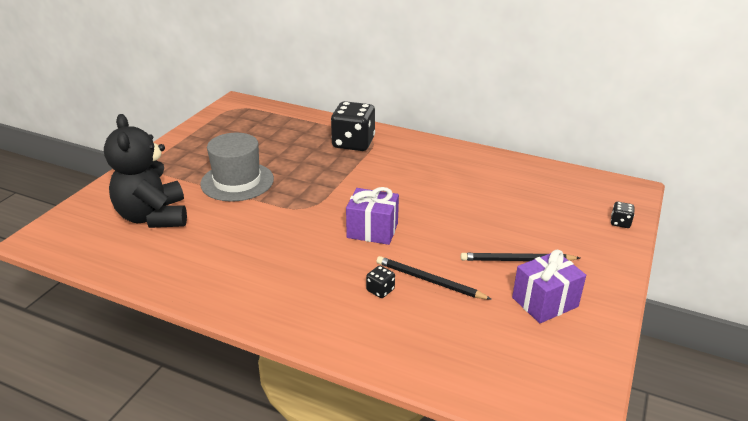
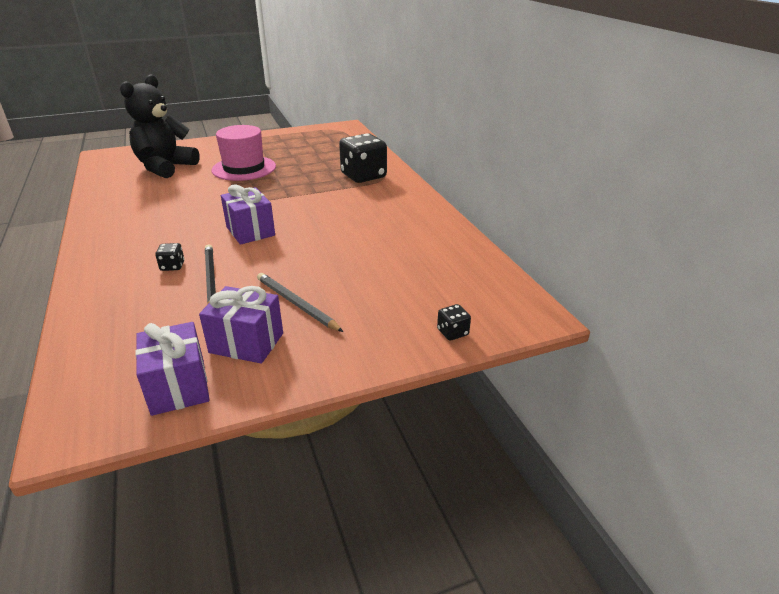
camera: 45 degrees right, 0 degrees up
grey hat [200,133,274,202] -> pink hat [212,125,276,181]
black pencil [461,253,580,261] -> grey pencil [257,273,343,332]
none -> purple gift [135,322,210,416]

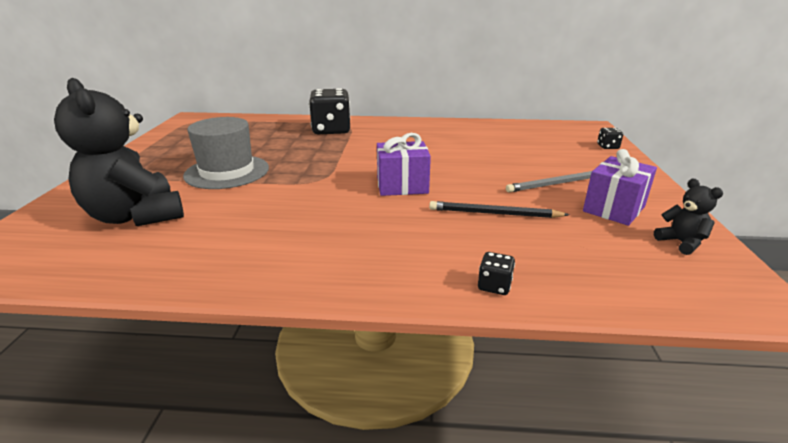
camera: 65 degrees left, 5 degrees down
purple gift [135,322,210,416] -> black teddy bear [654,178,723,255]
black dice [155,243,184,271] -> black dice moved to [478,252,515,295]
pink hat [212,125,276,181] -> grey hat [183,117,269,189]

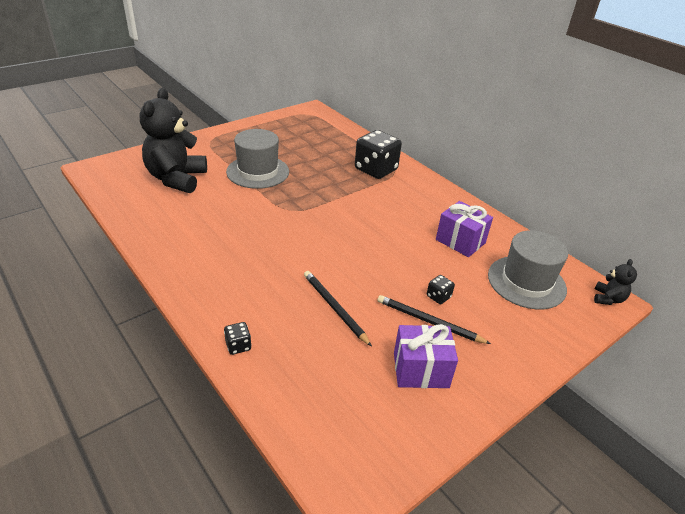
camera: 45 degrees right, 10 degrees up
purple gift [377,133,431,196] -> purple gift moved to [436,201,493,257]
grey pencil [506,171,592,193] -> black pencil [378,295,491,344]
black dice [597,128,623,149] -> black dice moved to [427,275,455,304]
black teddy bear [654,178,723,255] -> black teddy bear moved to [594,259,637,305]
none -> grey hat [488,230,568,309]

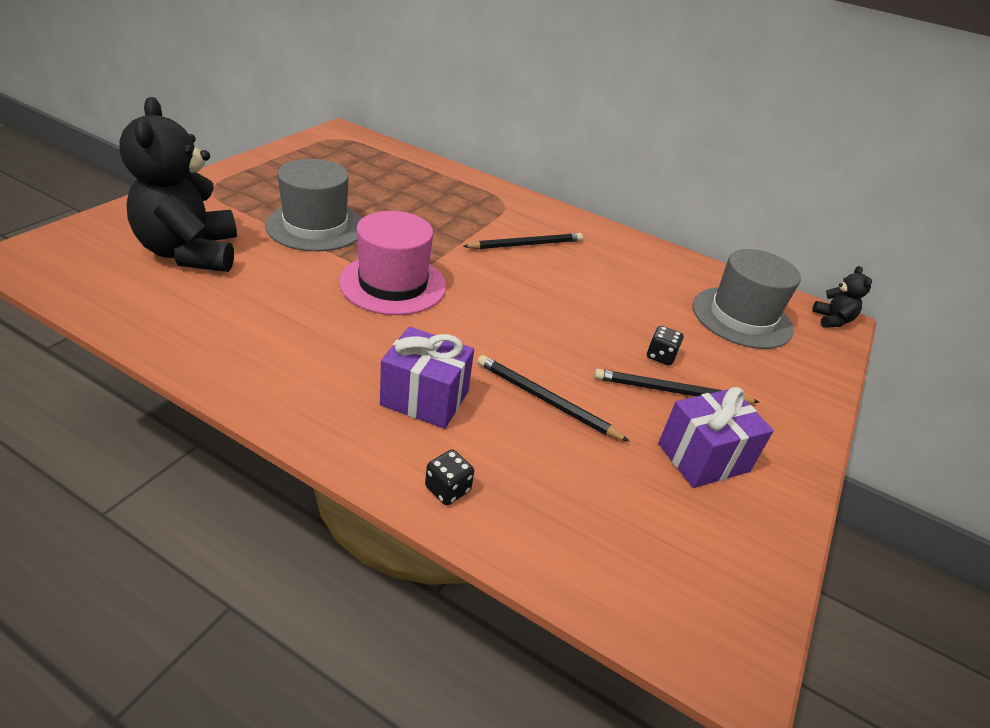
camera: 25 degrees left, 0 degrees up
black dice [355,130,402,179] -> none
purple gift [436,201,493,257] -> purple gift moved to [380,327,474,429]
none -> pink hat [339,211,446,315]
none -> black pencil [463,233,583,249]

